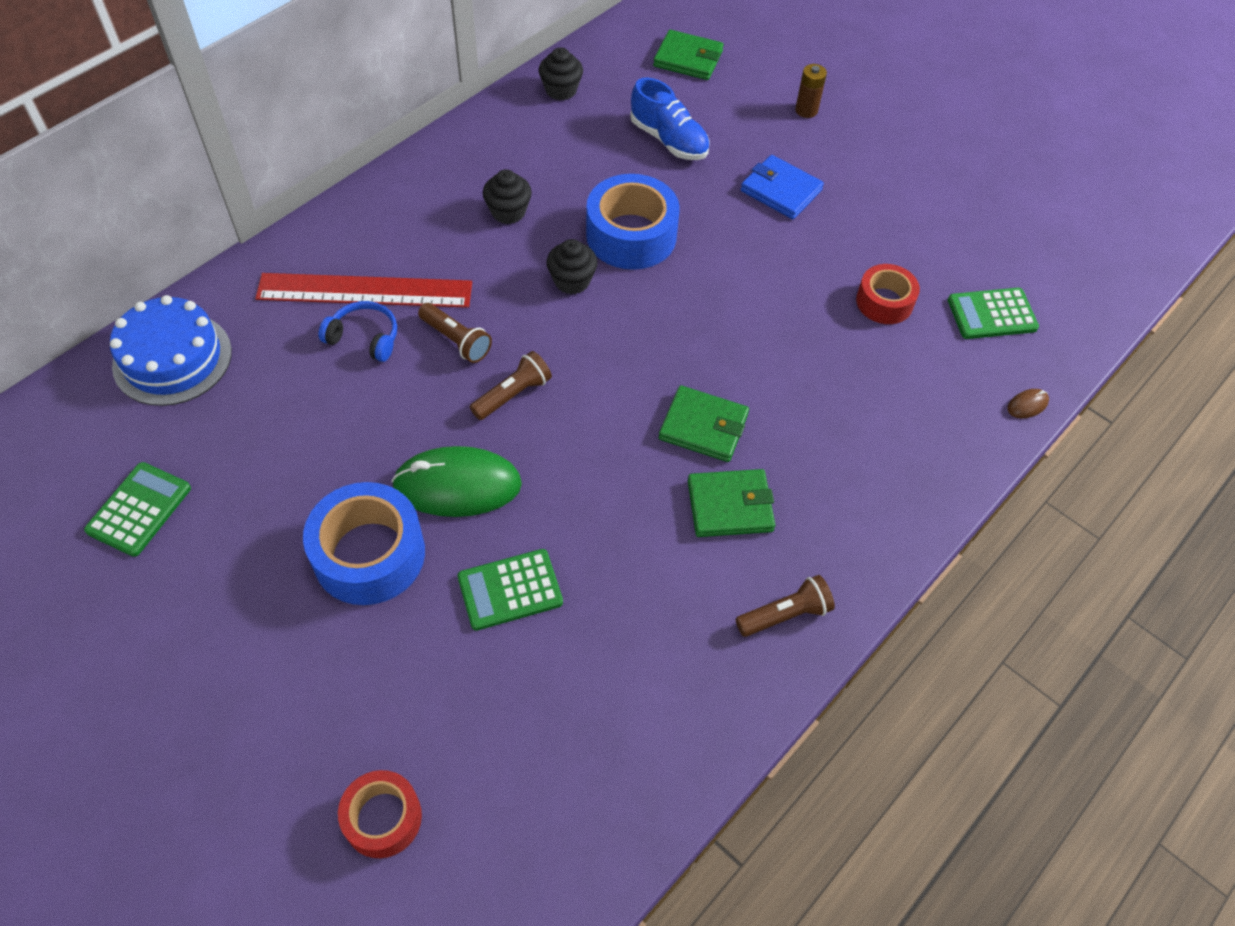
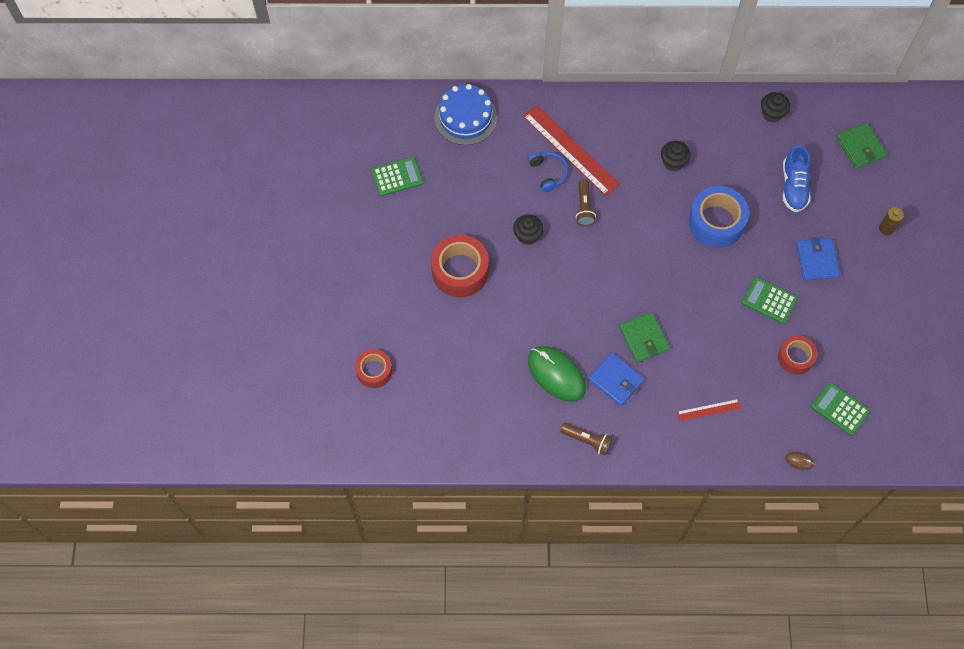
camera: 50 degrees right, 10 degrees up
blue tape [303,482,425,605] -> red tape [431,235,489,297]
green mouse [391,446,522,517] -> green mouse moved to [528,346,586,402]
green calculator [458,549,563,631] -> green calculator moved to [742,277,798,324]
brown flashlight [470,351,552,420] -> none
black cupcake [546,239,598,294] -> black cupcake moved to [513,214,544,245]
green wallet [688,469,775,537] -> blue wallet [588,352,644,406]
none -> red ruler [677,399,741,421]

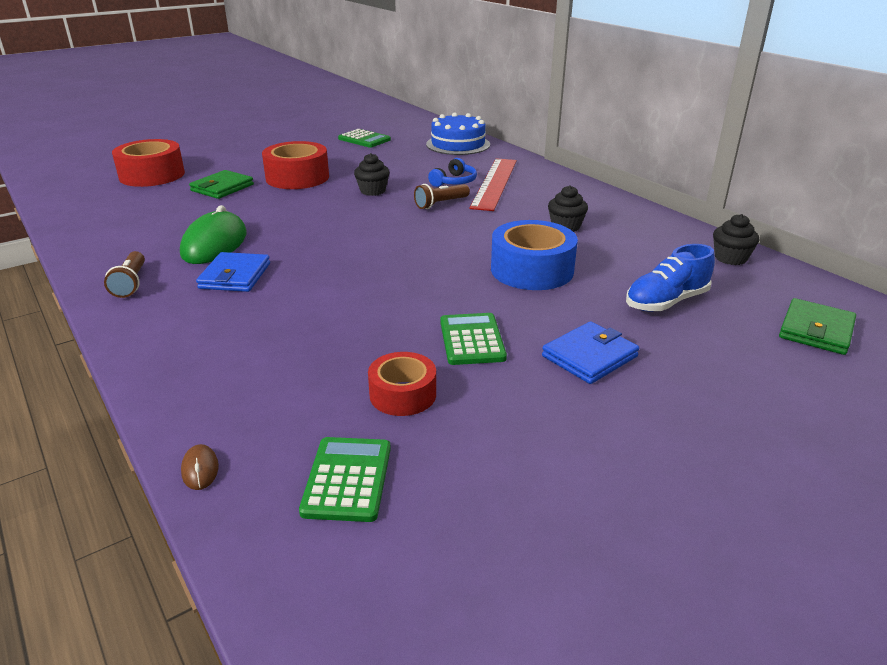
camera: 55 degrees right, 35 degrees down
red tape [355,349,392,388] -> red tape [112,139,185,187], size x1.64
green wallet [619,312,670,363] -> green wallet moved to [189,170,254,199]
red ruler [677,399,741,421] -> none
brown battery [879,207,904,235] -> none

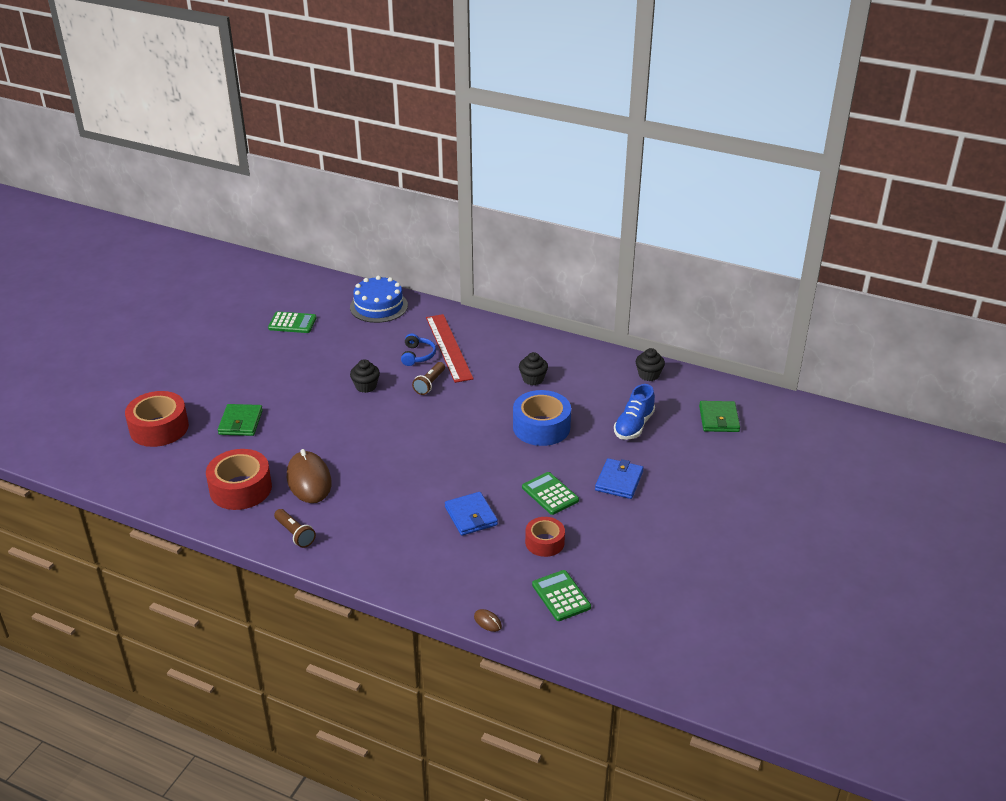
camera: 30 degrees left, 5 degrees up
green mouse [180,205,247,264] -> brown mouse [287,449,332,503]
blue wallet [196,252,270,292] -> blue wallet moved to [445,492,498,536]
red tape [262,141,329,189] -> red tape moved to [206,449,272,510]

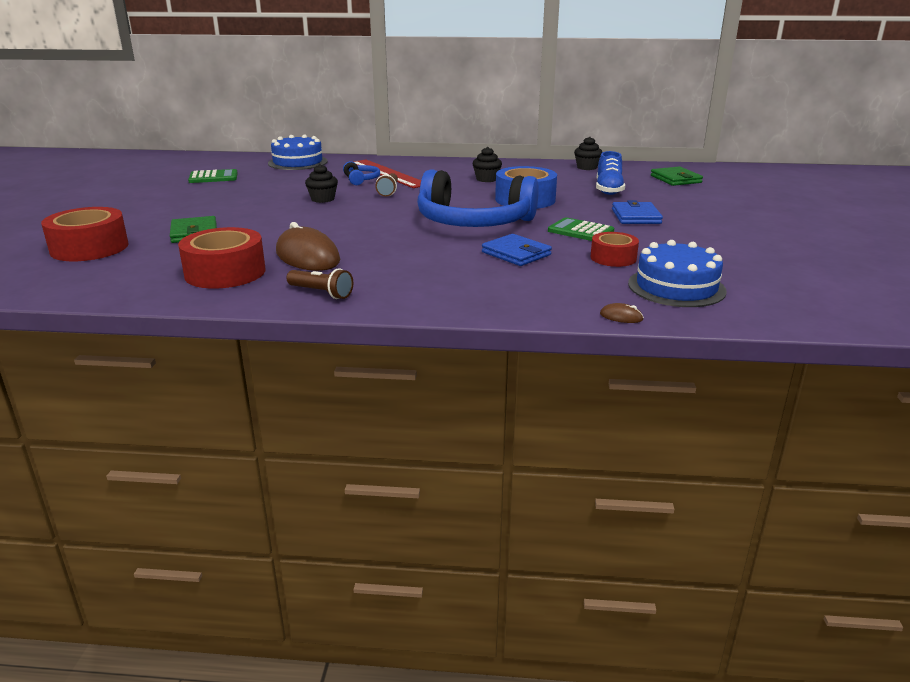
camera: 20 degrees left, 10 degrees down
green calculator [532,570,591,621] -> blue cake [628,240,727,307]
none -> blue headphones [417,169,539,227]

